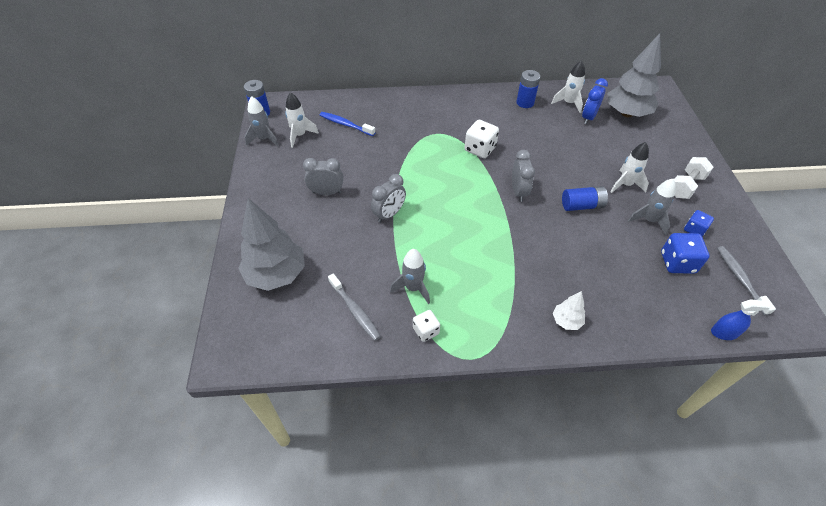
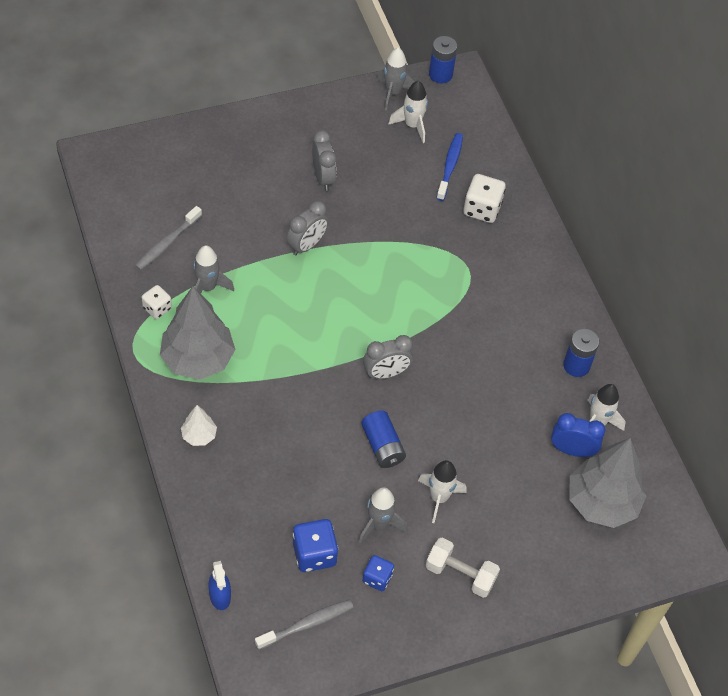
camera: 70 degrees right, 5 degrees up
grey tree [238,198,305,291] -> grey tree moved to [160,286,236,380]
grey clock [371,174,406,223] -> grey clock turned 75 degrees counterclockwise [287,201,328,256]
white dice [465,120,499,158] -> white dice moved to [463,174,506,223]

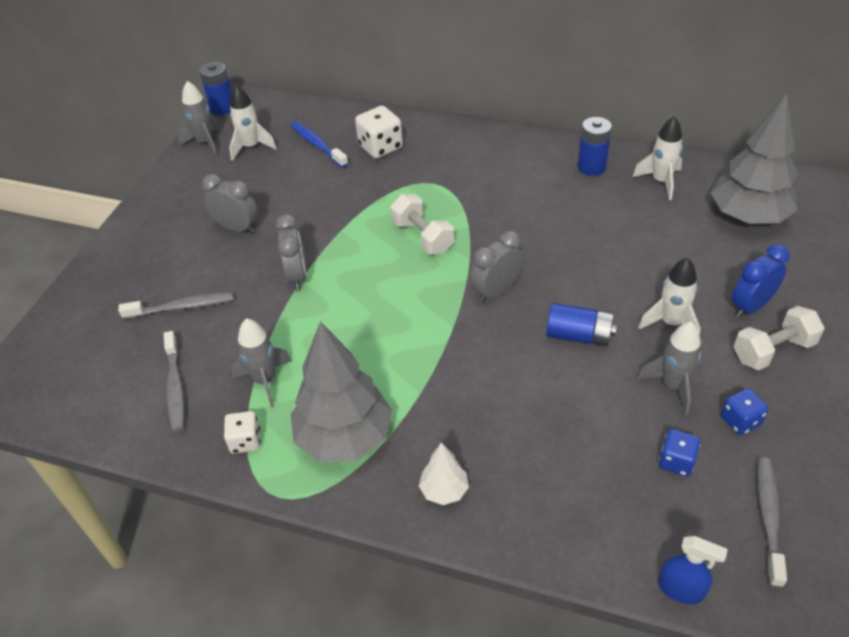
camera: 45 degrees left, 10 degrees down
blue dice [293,519,338,572] -> blue dice [659,429,701,477], size x0.63
grey clock [363,335,413,379] -> grey clock turned 150 degrees counterclockwise [470,231,523,303]
blue clock [551,413,606,457] -> blue clock moved to [732,244,790,318]
none -> grey toothbrush [118,292,234,319]
none -> white dumbbell [390,194,454,254]

